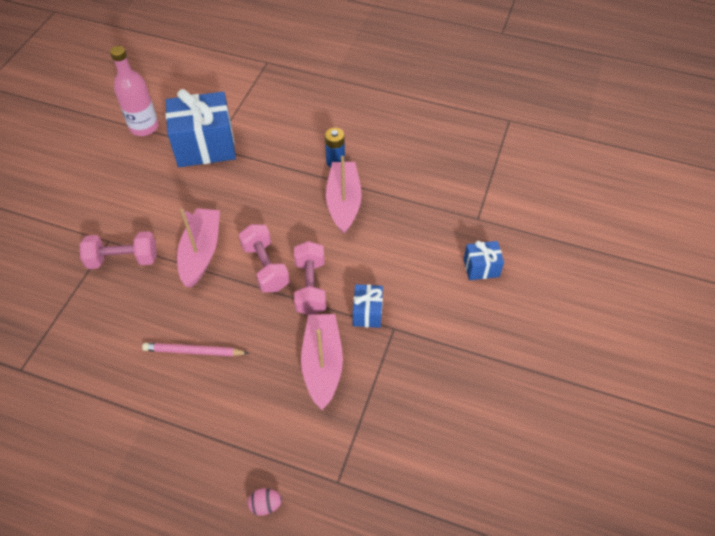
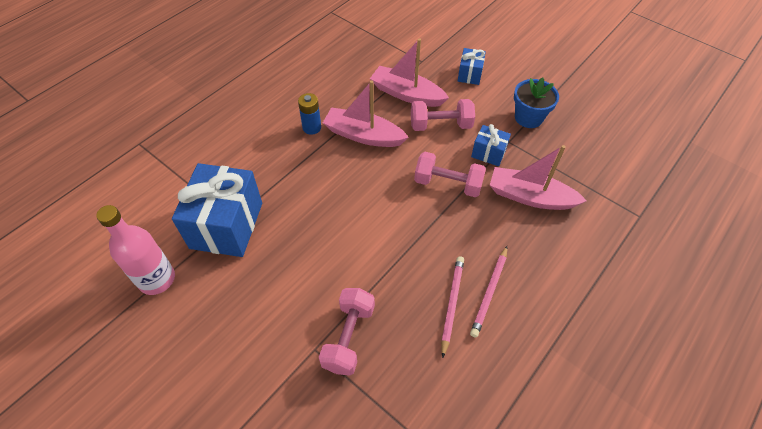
camera: 70 degrees left, 0 degrees up
pink boat [177,208,220,288] -> pink boat moved to [370,39,449,107]
pink dumbbell [239,224,290,293] -> pink dumbbell moved to [411,99,475,131]
pink egg [248,489,282,516] -> none
none -> pink pencil [441,256,464,358]
none -> blue flower pot [514,77,559,128]

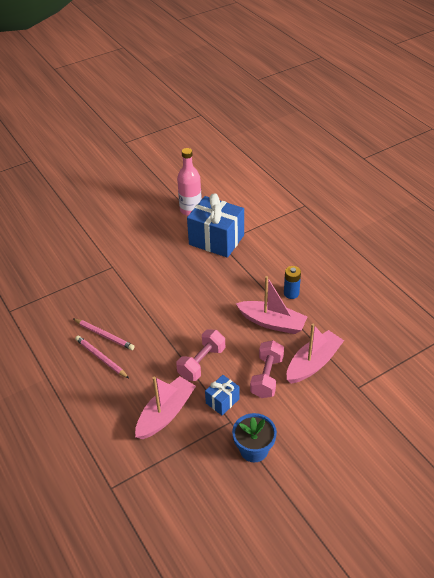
camera: 110 degrees right, 10 degrees down
pink dumbbell [319,288,375,376] -> none
pink boat [323,80,409,147] -> pink boat turned 75 degrees clockwise [236,276,308,334]
blue gift [458,48,486,85] -> none

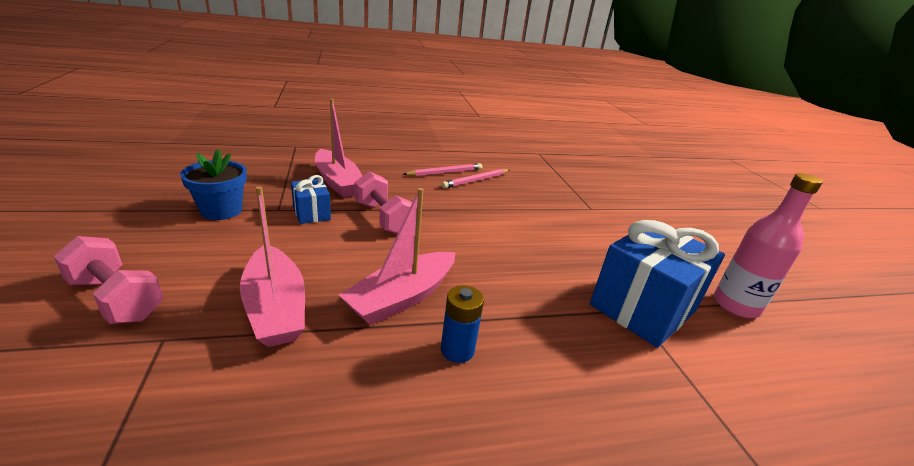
camera: 105 degrees right, 15 degrees down
pink dumbbell [250,340,284,398] -> pink dumbbell moved to [54,236,164,324]

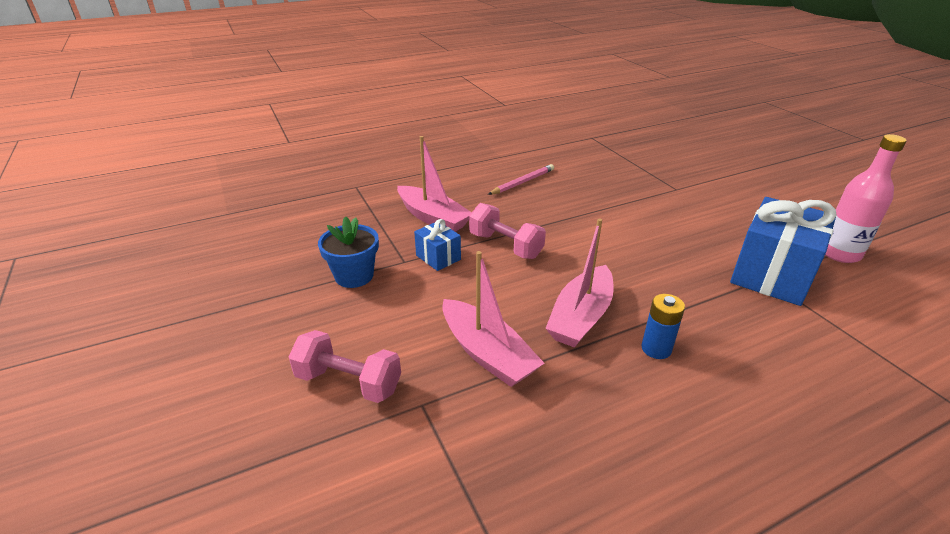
camera: 10 degrees left, 5 degrees up
pink pencil [441,169,509,189] -> none

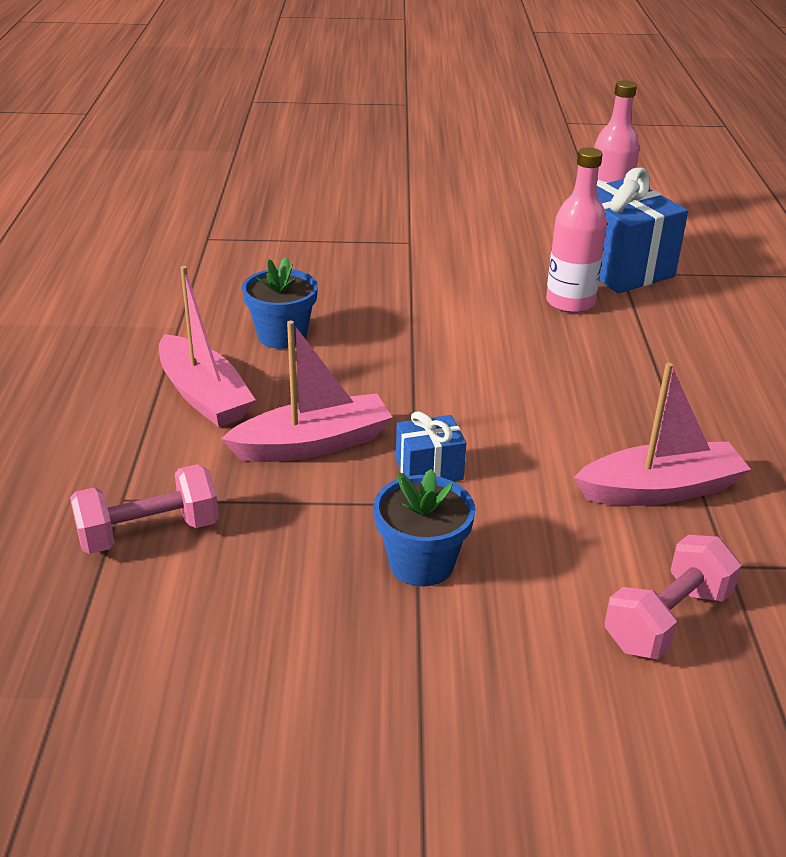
camera: 65 degrees left, 0 degrees up
pink dumbbell [469,203,546,259] -> pink dumbbell moved to [70,464,219,554]
pink pencil [488,164,554,195] -> blue flower pot [242,257,318,349]
pink boat [545,219,614,348] -> pink boat moved to [159,266,255,427]
blue battery [642,294,685,359] -> none
none -> pink bottle [546,147,607,313]

